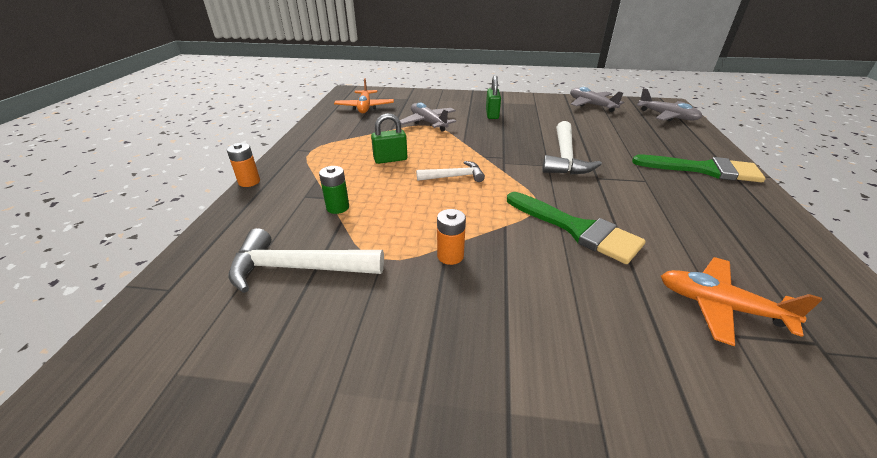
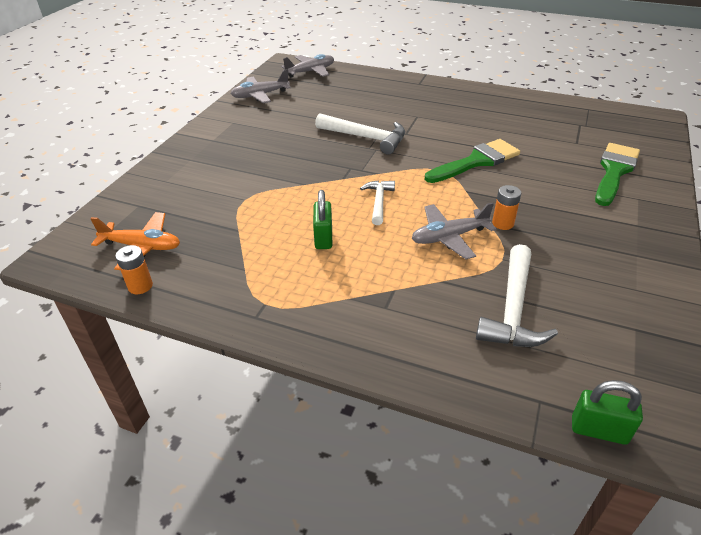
camera: 75 degrees left, 5 degrees up
orange battery [227,143,260,187] -> orange battery moved to [115,245,153,294]
green battery [319,166,349,214] -> none
grey plane [400,102,456,132] -> grey plane moved to [412,202,496,259]
green padlock [486,75,501,119] -> green padlock moved to [572,380,643,445]
green brush [632,155,766,183] -> green brush moved to [595,143,640,206]
orange plane [661,257,822,346] -> none

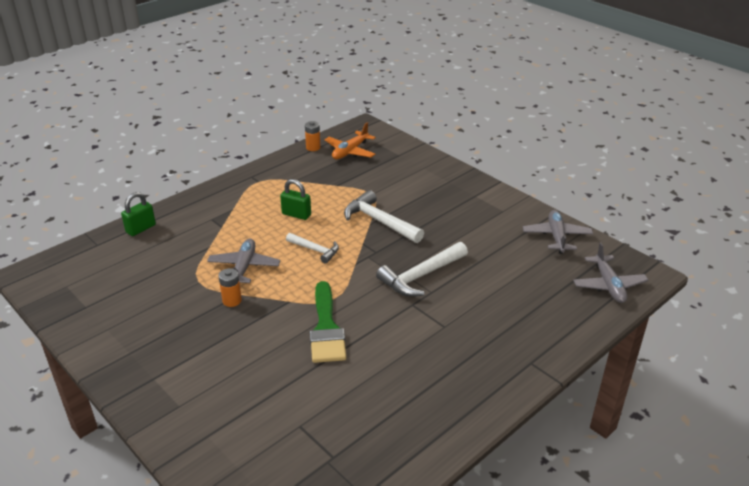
camera: 115 degrees right, 5 degrees down
white hammer [476,244,558,347] -> white hammer moved to [344,190,424,243]
green padlock [572,380,643,445] -> green padlock moved to [121,192,156,236]
green brush [595,143,640,206] -> none

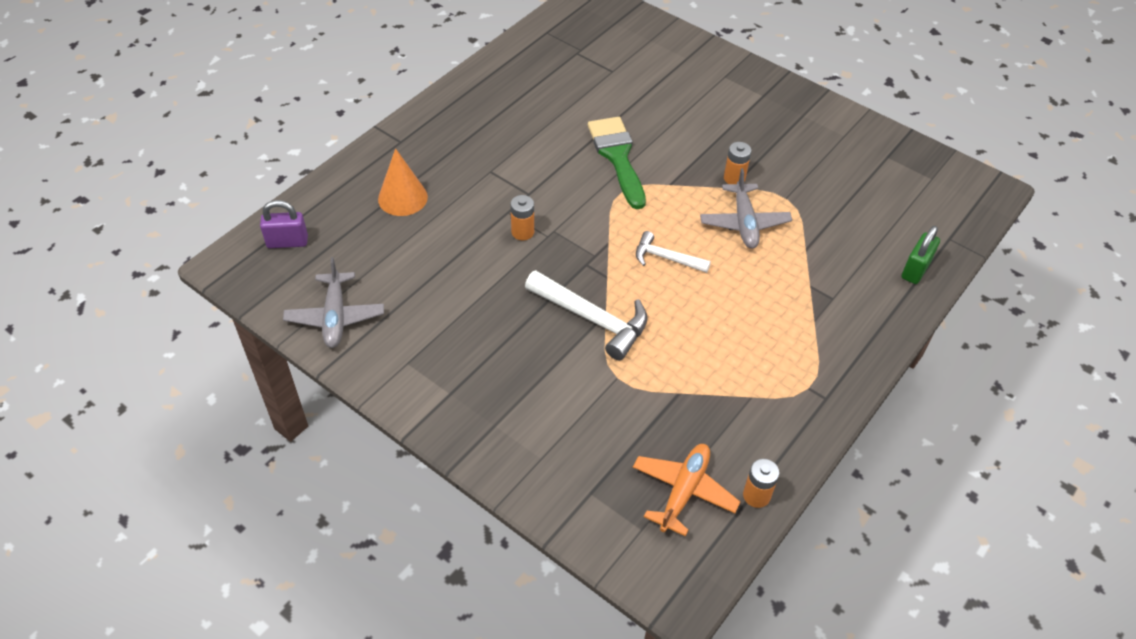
camera: 170 degrees right, 15 degrees up
green padlock [280,179,311,220] -> none
white hammer [376,242,468,297] -> orange battery [510,195,534,240]
grey plane [573,243,649,303] -> purple padlock [260,200,308,248]
none -> orange cone [378,148,428,216]

